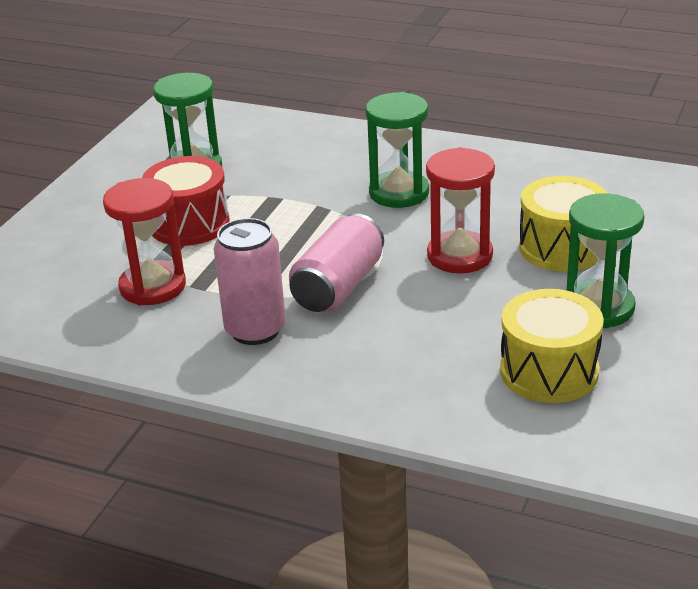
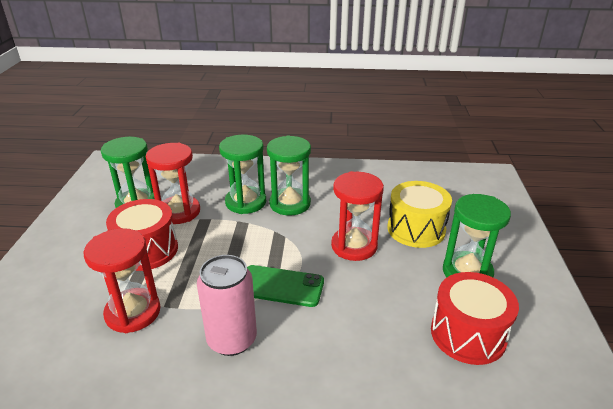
camera: 20 degrees left, 0 degrees up
pink can [289,213,384,312] -> green phone [247,265,324,307]
yellow drum [500,289,604,403] -> red drum [431,272,519,365]
none -> red hourglass [146,143,200,224]
none -> green hourglass [219,135,266,214]

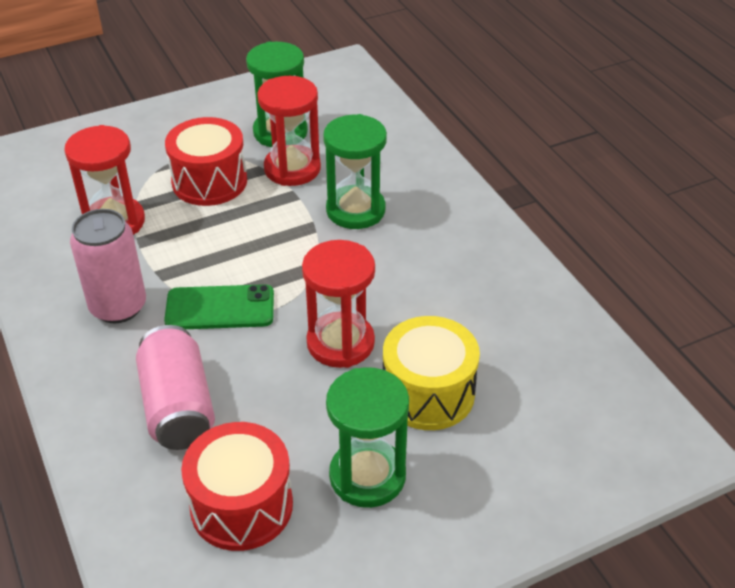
camera: 60 degrees right, 10 degrees up
green phone [247,265,324,307] -> green phone turned 75 degrees counterclockwise [164,284,274,329]
green hourglass [267,135,311,216] -> none
none -> pink can [136,325,215,450]

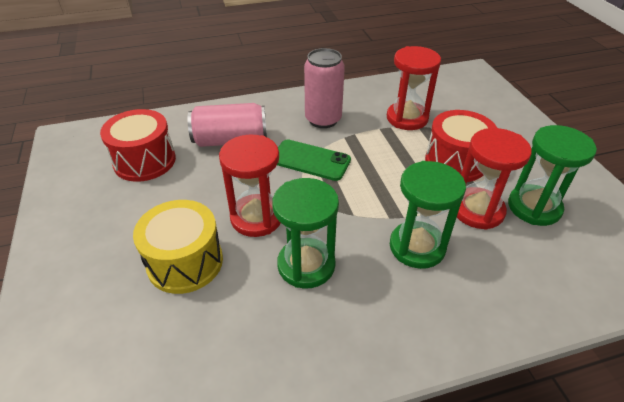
camera: 100 degrees right, 0 degrees up
green phone [164,284,274,329] -> green phone turned 75 degrees counterclockwise [277,139,351,181]
green hourglass [326,367,409,508] -> green hourglass moved to [272,178,339,289]

